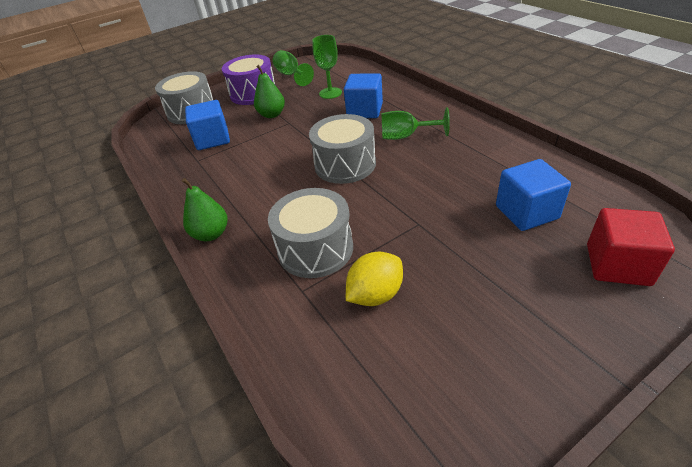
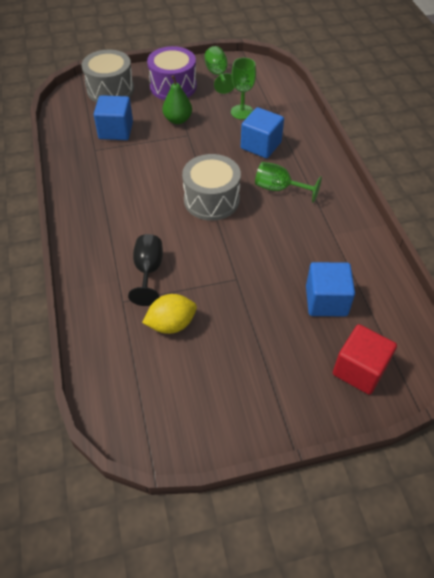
camera: 15 degrees right, 10 degrees up
green pear [182,178,228,241] -> none
grey drum [268,188,353,278] -> black goblet [128,234,163,306]

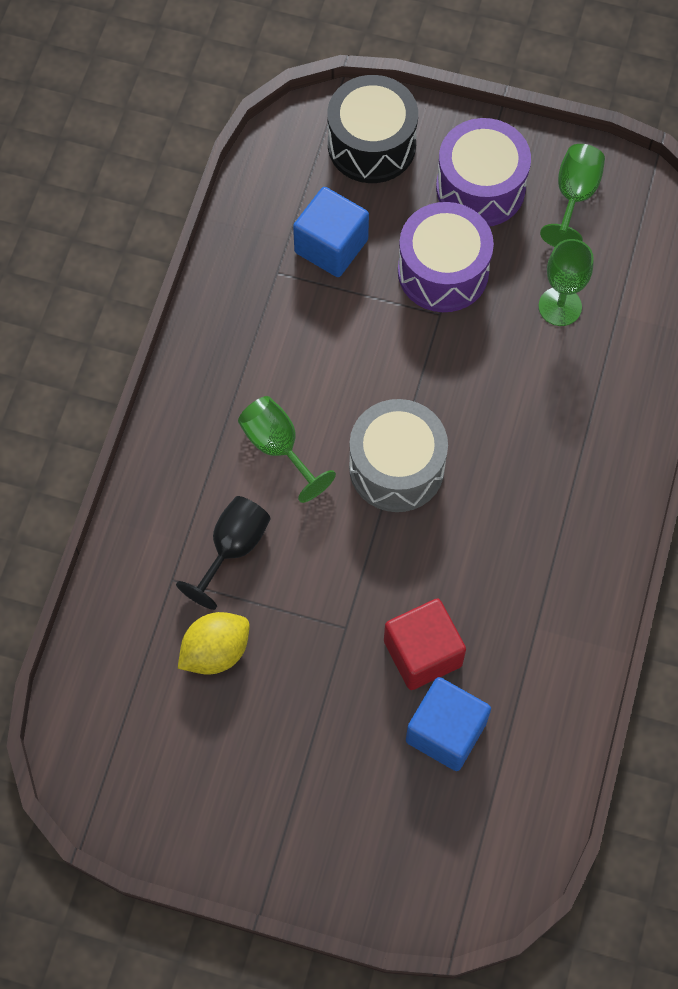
camera: 30 degrees right, 15 degrees up
grey drum [82,50,134,103] -> black drum [327,75,418,183]
yellow lemon [142,294,197,334] -> yellow lemon turned 45 degrees counterclockwise [178,612,250,675]
green pear [162,75,192,124] -> purple drum [398,202,494,312]
blue cube [241,107,284,158] -> none
green goblet [255,162,322,203] -> green goblet moved to [238,396,336,503]
red cube [333,324,397,395] -> red cube moved to [384,598,466,690]

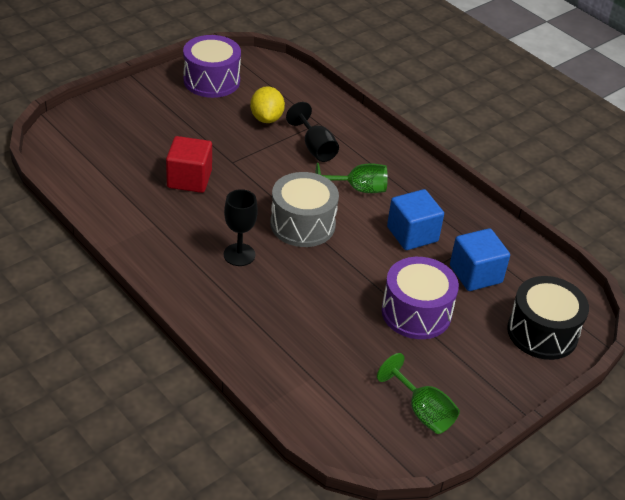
camera: 120 degrees right, 25 degrees down
blue cube [406,677,491,771] -> blue cube moved to [387,189,444,250]
purple drum [436,118,531,227] -> purple drum moved to [183,35,241,98]
green goblet [538,239,594,326] -> none
none -> black goblet [224,189,258,266]

